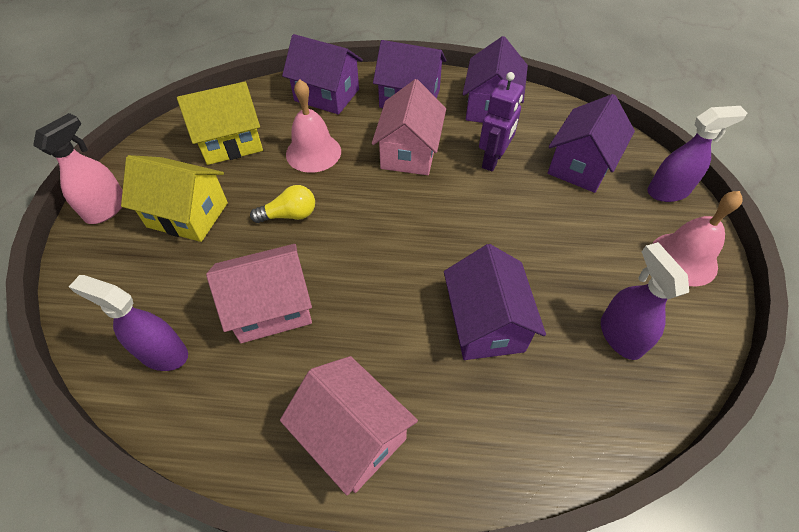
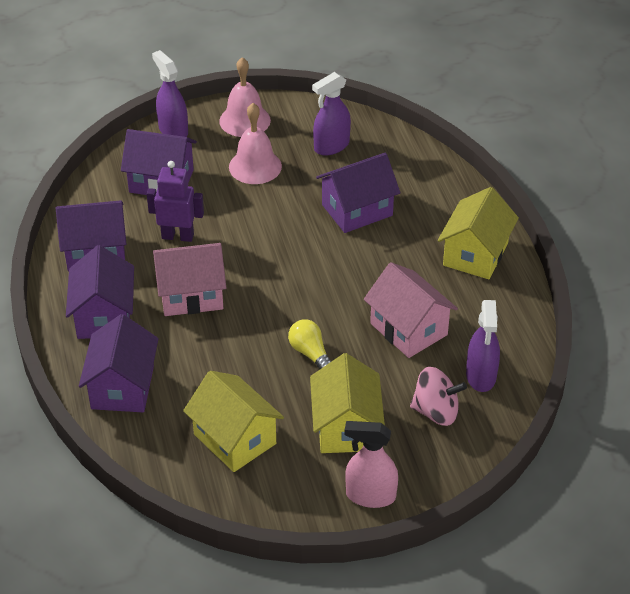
camera: 110 degrees left, 10 degrees down
pink house [280,356,418,495] -> yellow house [438,187,519,279]
pink bell [286,79,341,173] -> pink bell moved to [229,103,282,184]
none -> pink spinning top [410,367,467,426]

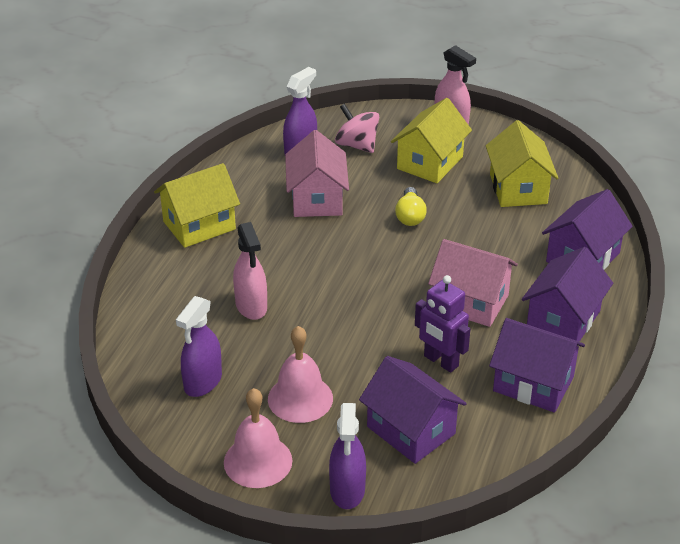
camera: 145 degrees left, 5 degrees down
purple spray bottle [312,72,351,156] -> purple spray bottle turned 120 degrees clockwise [176,296,222,397]
purple house [316,153,400,233] -> pink spray bottle [233,222,267,320]

